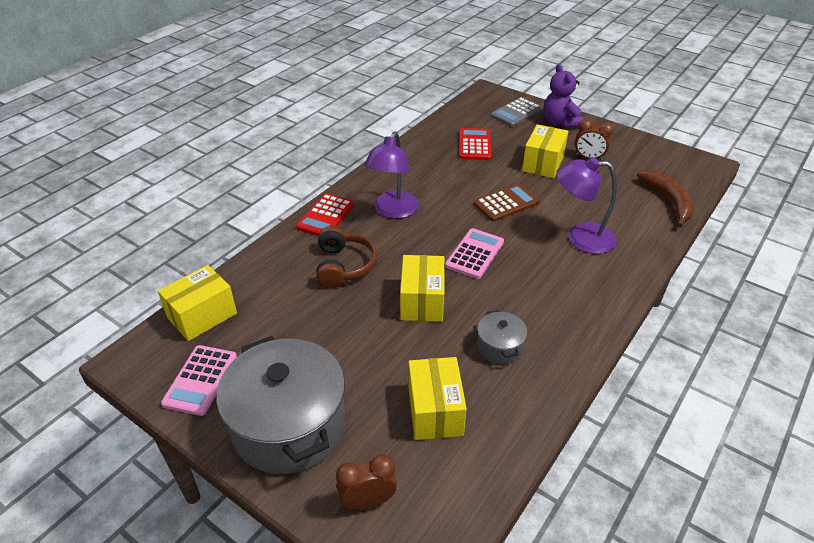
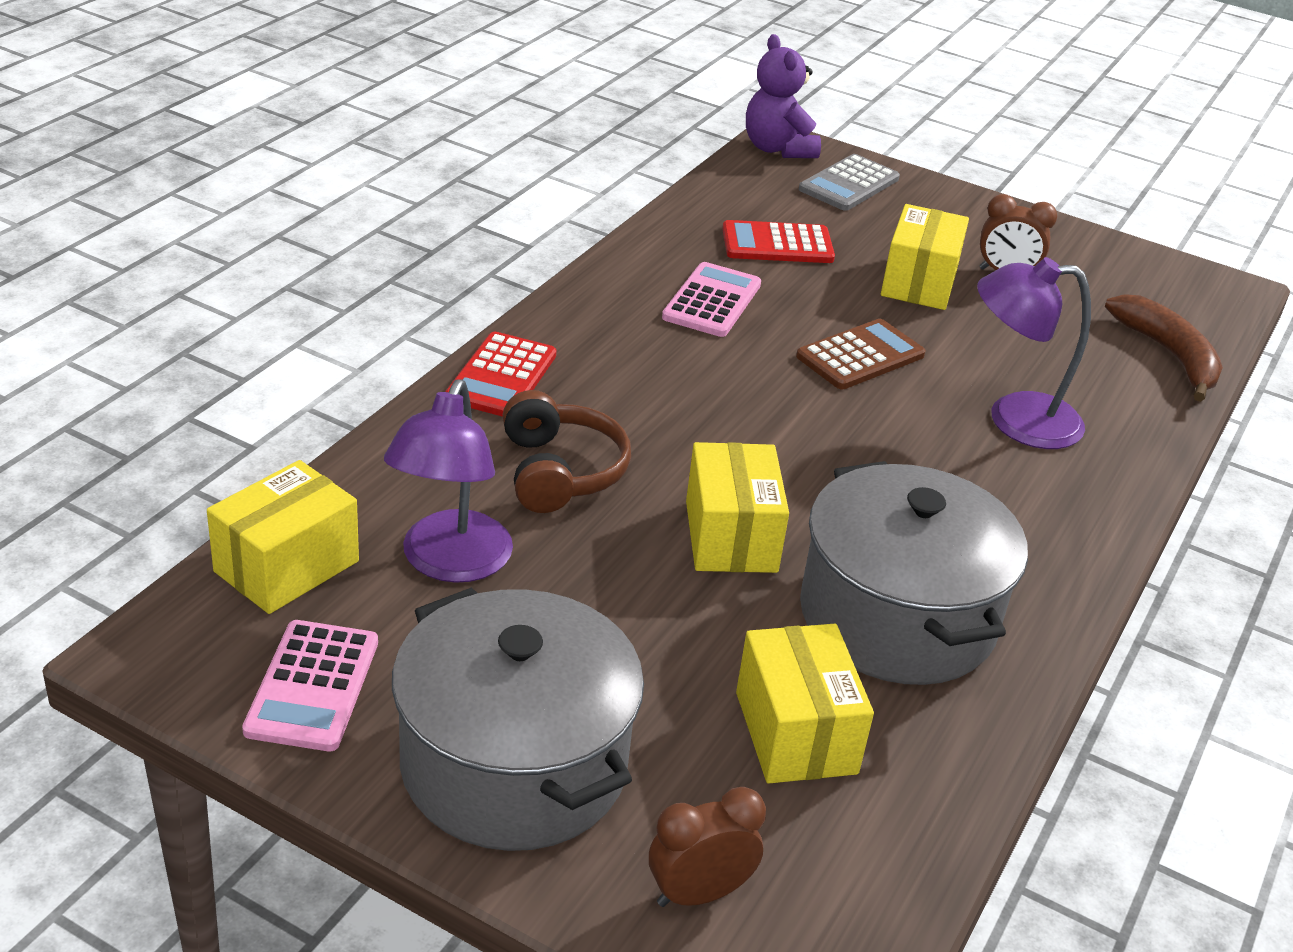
camera: 10 degrees left, 5 degrees down
purple lamp [364,131,419,219] -> purple lamp moved to [384,379,513,583]
pink calculator [445,228,504,279] -> pink calculator moved to [662,262,761,337]
red calculator [459,128,492,160] -> red calculator turned 90 degrees counterclockwise [722,220,835,263]
grey pot [477,310,528,364] -> grey pot [800,461,1028,685], size x2.20
purple teddy bear [544,64,583,128] -> purple teddy bear moved to [746,34,821,158]

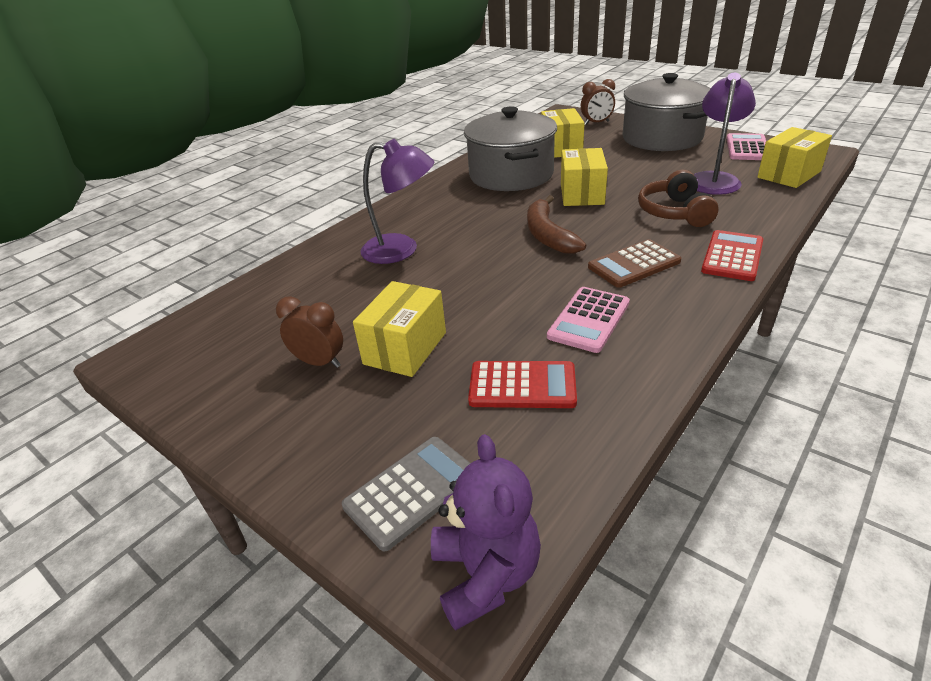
camera: 165 degrees left, 0 degrees up
brown calculator [796,319,926,389] -> brown calculator moved to [588,239,681,288]
brown banana [1105,294,1223,402] -> brown banana moved to [527,195,586,254]

